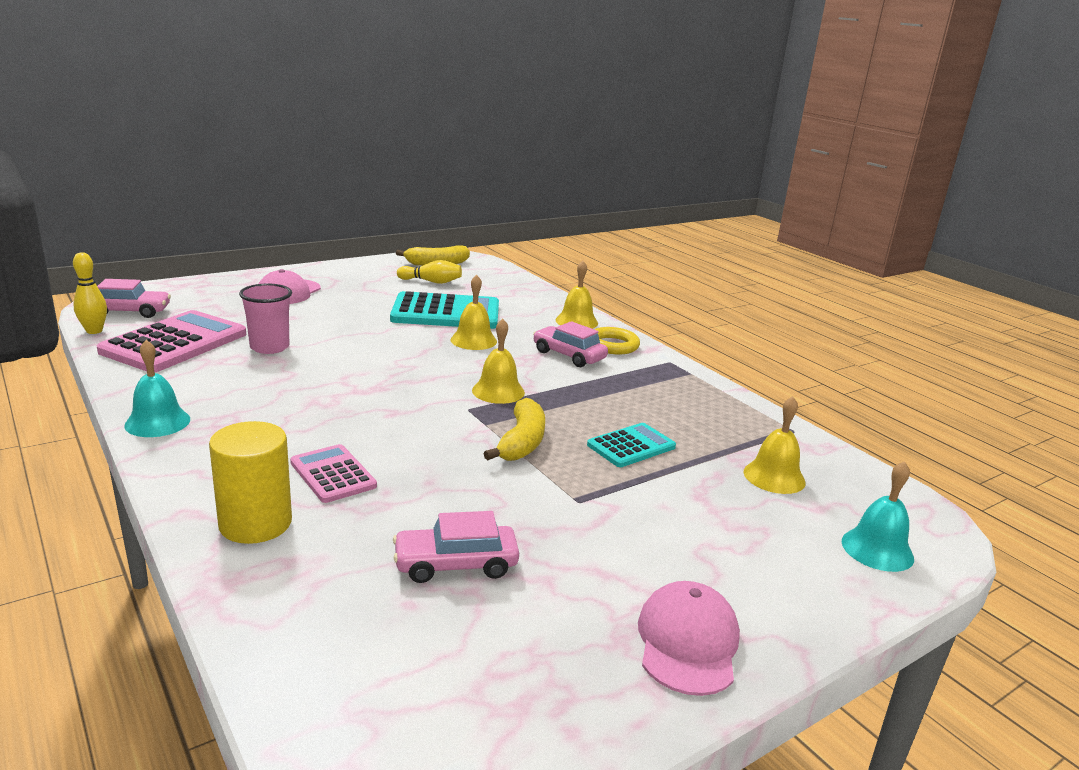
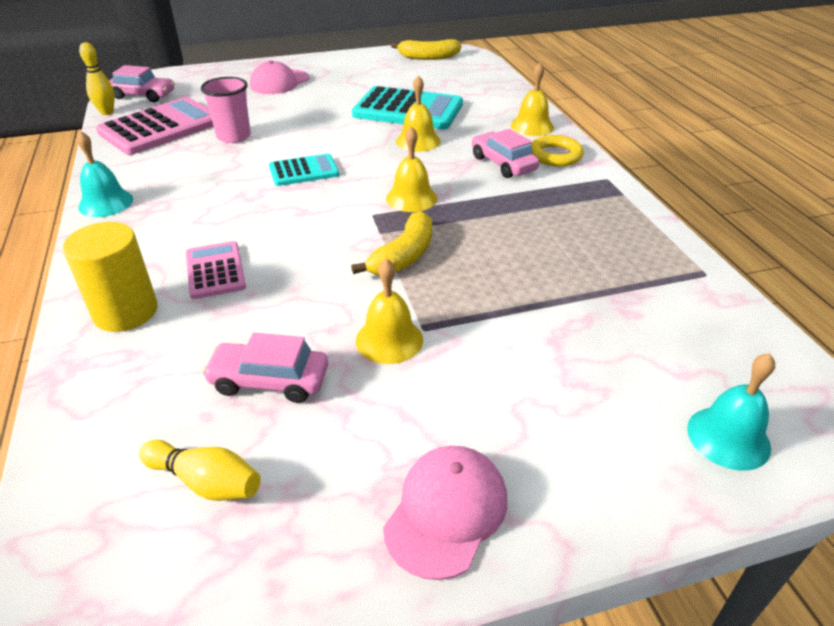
camera: 20 degrees right, 15 degrees up
yellow bowling pin [397,260,462,284] -> yellow bowling pin moved to [139,440,261,501]
turquoise calculator [587,423,676,467] -> turquoise calculator moved to [269,154,339,186]
yellow bell [743,396,806,494] -> yellow bell moved to [356,258,423,364]

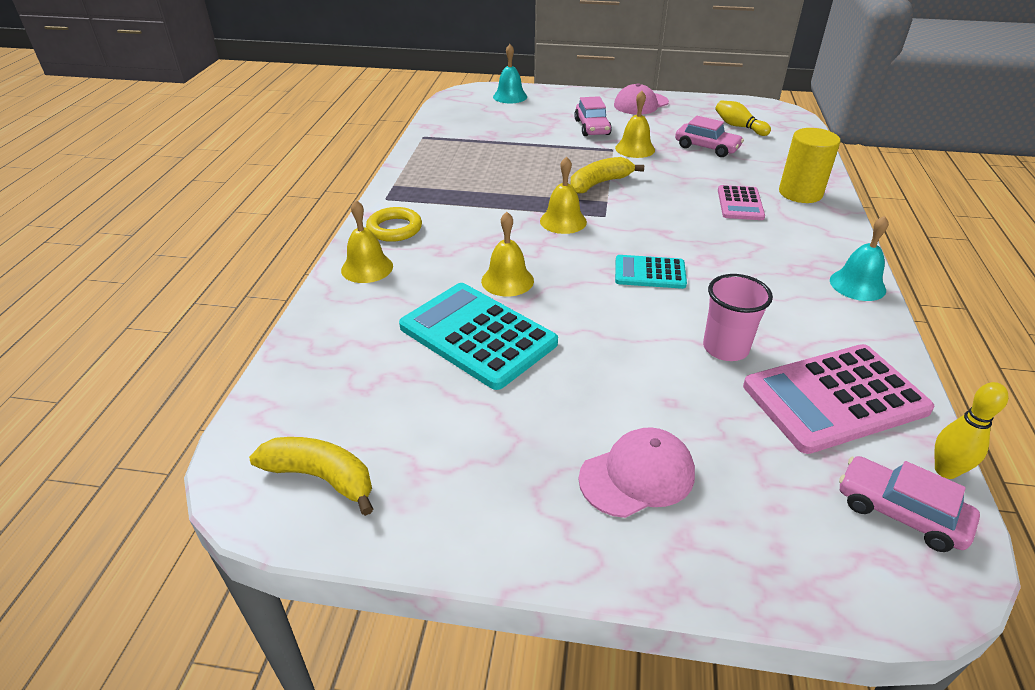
camera: 155 degrees left, 0 degrees up
pink car [472,129,539,178] -> pink car moved to [574,96,612,136]

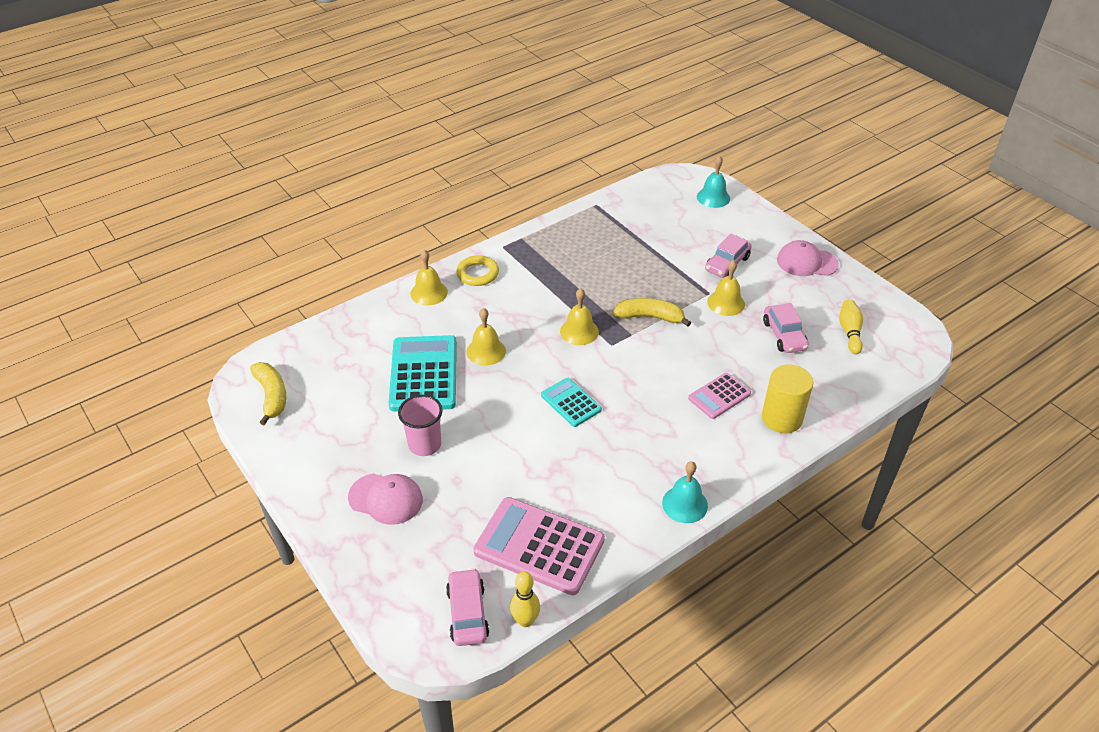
camera: 45 degrees right, 5 degrees up
pink cup [703,274,773,361] -> pink cup moved to [398,395,443,456]

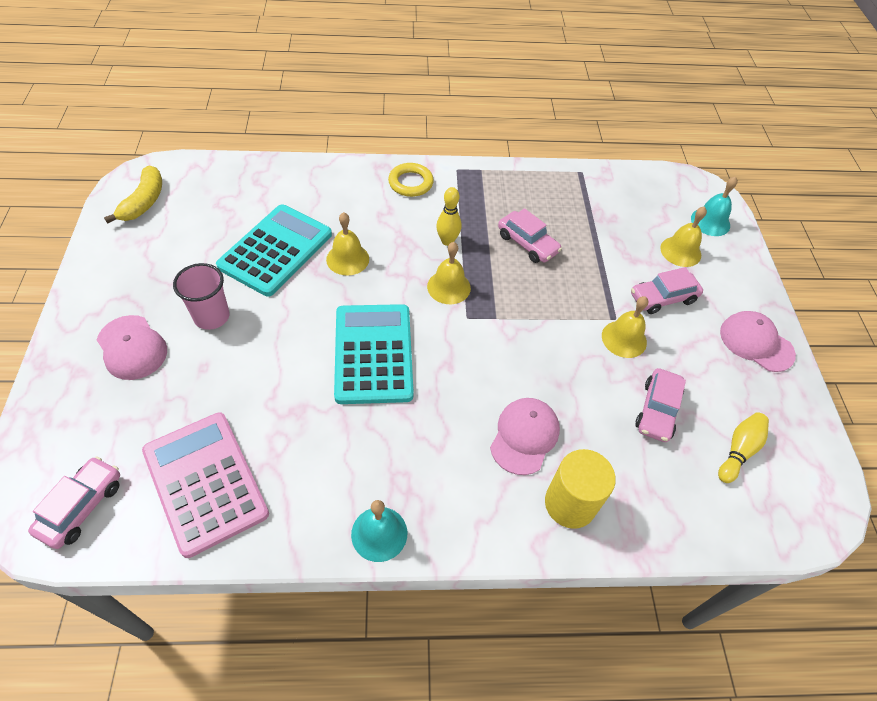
camera: 30 degrees right, 10 degrees up
yellow bell [411,250,448,305] -> yellow bell moved to [660,206,707,267]
yellow bowling pin [510,571,540,627] -> yellow bowling pin moved to [436,187,461,246]
turquoise calculator [541,378,602,427] -> turquoise calculator [334,304,414,404], size x1.81
yellow banana [613,298,691,327] -> none
pink calculator [688,373,751,419] -> pink cap [490,398,560,475]
none -> pink car [498,208,562,263]

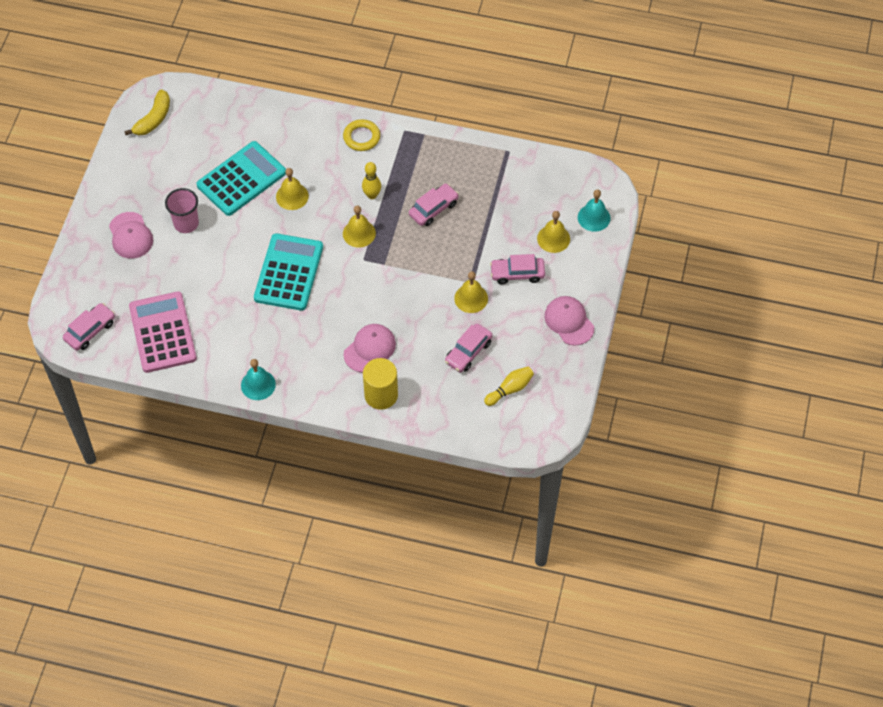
camera: 20 degrees right, 5 degrees up
pink car [498,208,562,263] -> pink car turned 105 degrees counterclockwise [409,184,459,226]

